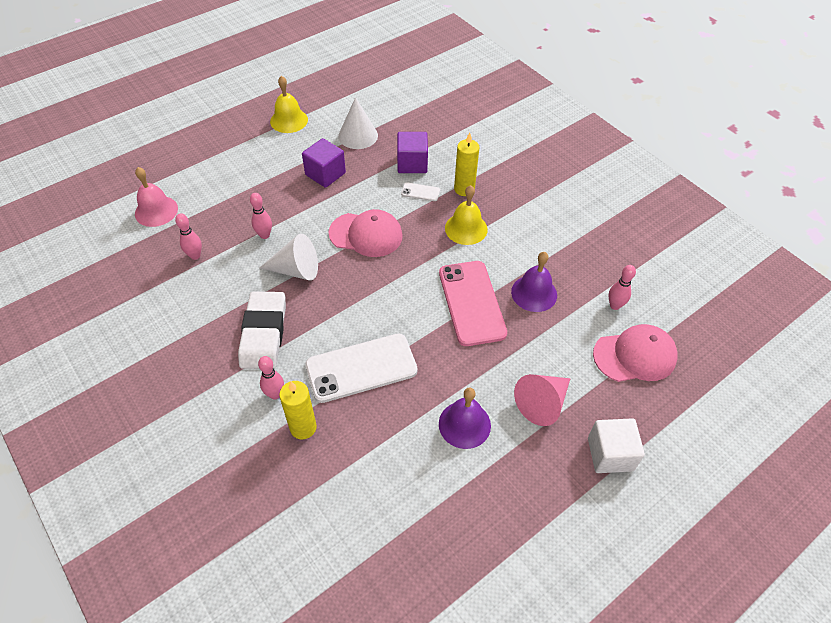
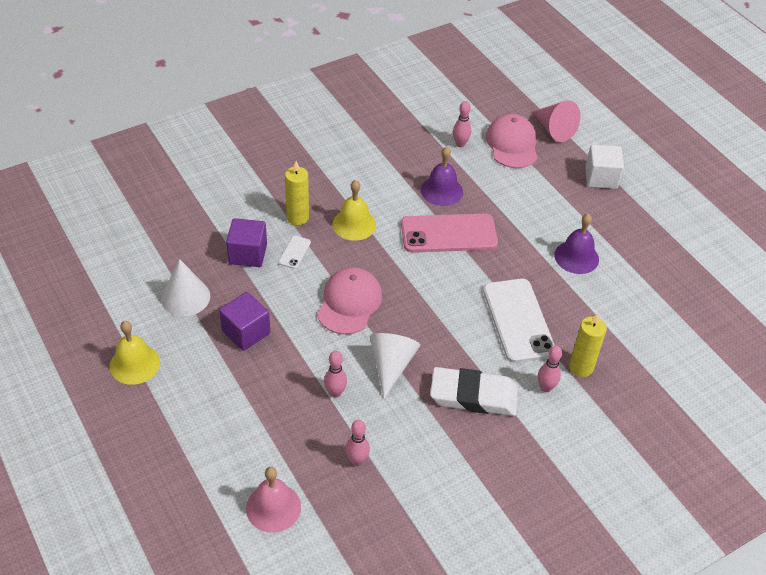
camera: 85 degrees left, 5 degrees down
pink cone [514,374,570,426] -> pink cone moved to [533,100,581,142]

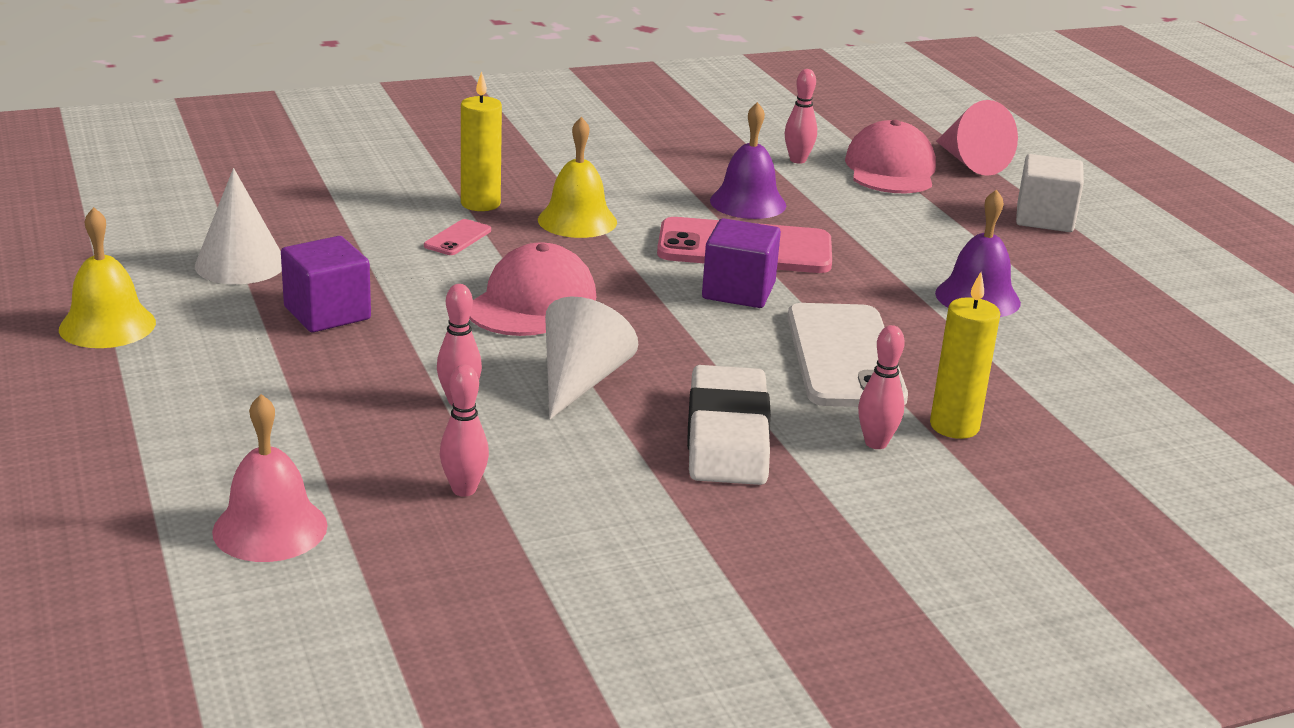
camera: 10 degrees right, 20 degrees down
purple cube [226,218,267,267] -> purple cube moved to [702,218,781,308]
white phone [278,236,311,269] -> pink phone [424,219,491,255]
white eraser [430,367,518,416] -> white eraser turned 75 degrees clockwise [687,365,771,485]

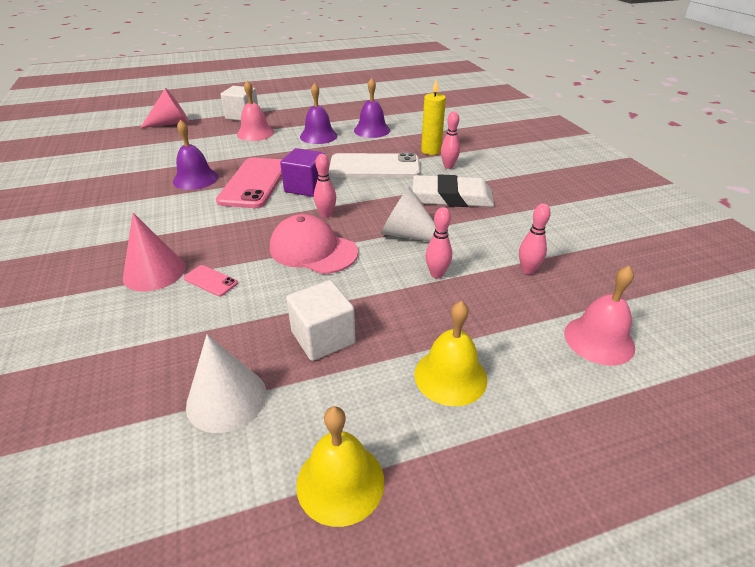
camera: 85 degrees left, 10 degrees up
purple cube [281,236,371,332] -> white cube [286,280,356,361]
yellow candle [461,71,502,211] -> pink cone [123,213,185,291]
yellow bell [538,117,617,238] -> yellow bell moved to [414,301,487,406]
pink bowling pin [785,69,817,164] -> pink bowling pin moved to [314,154,336,218]
pink cap [845,120,936,193] -> none
none -> pink bell [237,81,274,141]
none -> purple bell [354,78,390,138]

